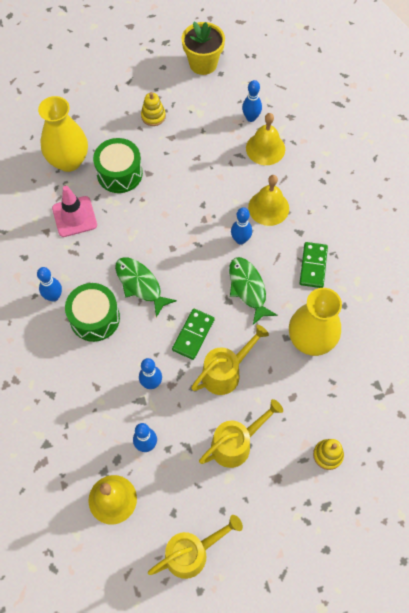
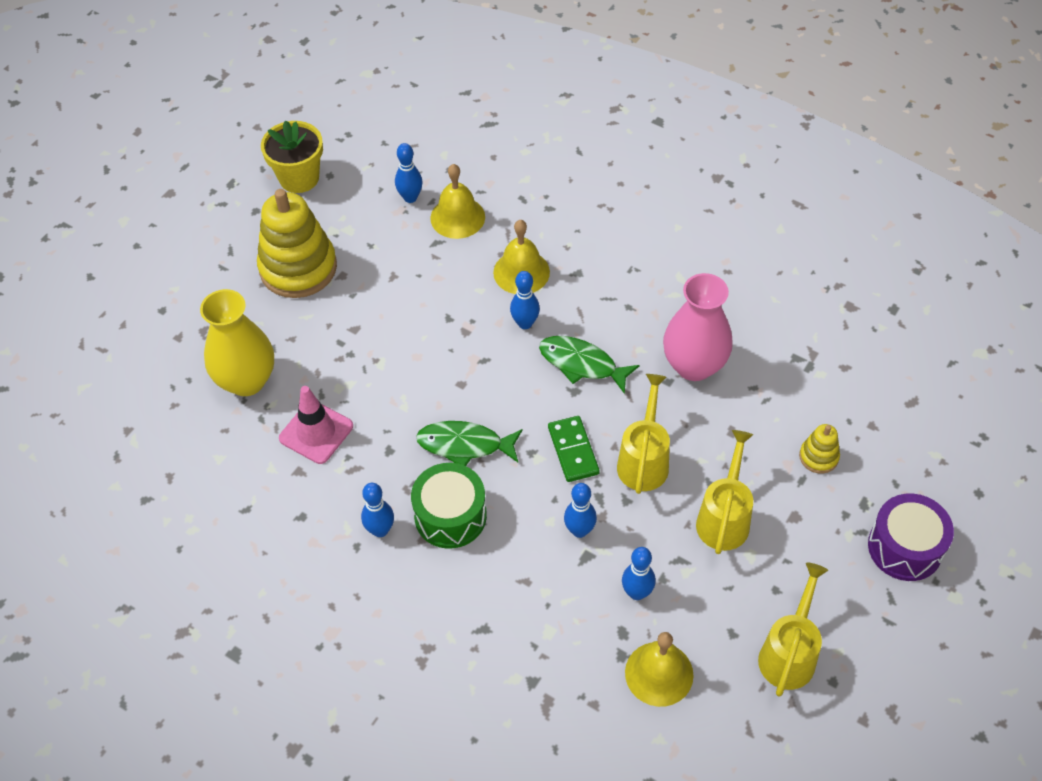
camera: 40 degrees left, 10 degrees down
green drum [93,138,143,193] -> none
yellow stacking toy [141,92,166,126] -> yellow stacking toy [257,189,337,298], size x2.19
yellow vase [289,288,342,356] -> pink vase [663,273,733,381]
green domino [300,242,328,288] -> none
none -> purple drum [868,493,954,581]

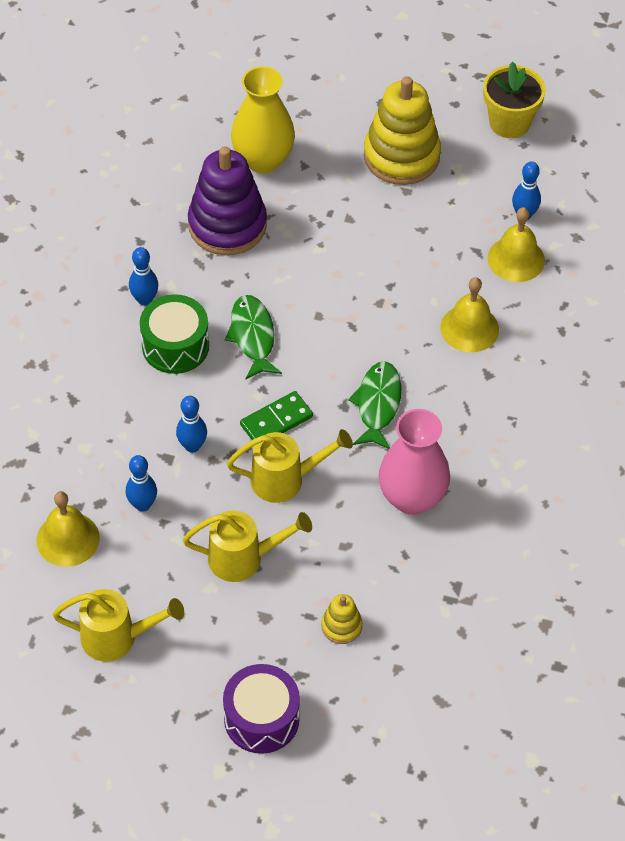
camera: 70 degrees right, 0 degrees up
pink traffic cone [279,386,353,464] -> purple stacking toy [188,146,267,255]
blue bowling pin [510,271,540,329] -> none

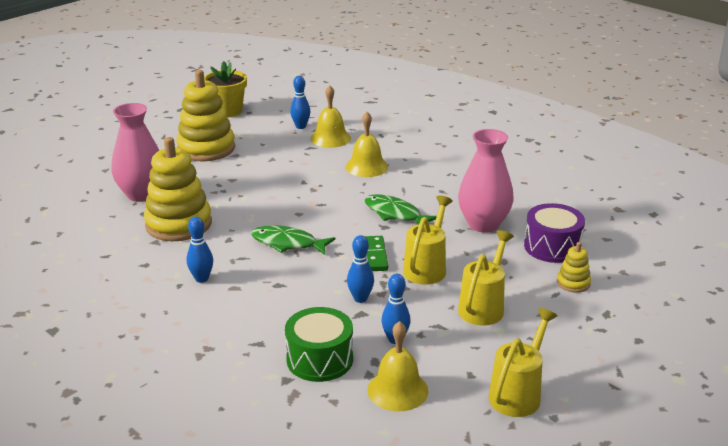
camera: 60 degrees left, 25 degrees down
green drum [140,294,209,374] -> green drum moved to [285,307,353,382]
purple stacking toy [188,146,267,255] -> yellow stacking toy [144,137,212,241]
purple drum [223,664,300,754] -> purple drum moved to [524,203,585,263]
yellow vase [231,66,295,173] -> pink vase [112,103,159,202]

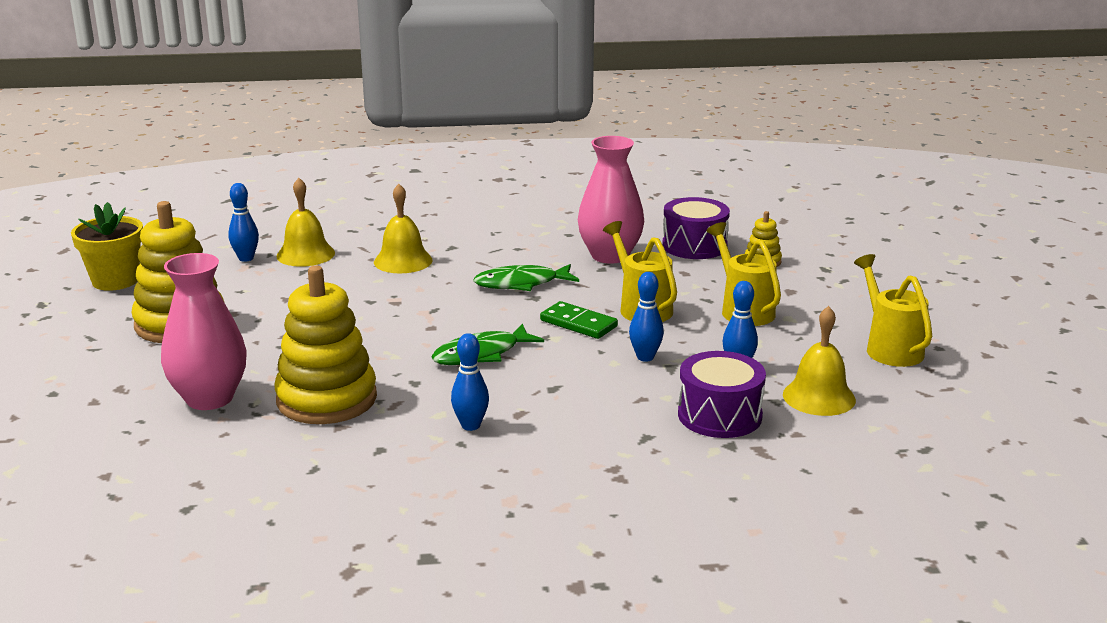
camera: 50 degrees left, 5 degrees down
green drum [285,307,353,382] -> purple drum [678,351,766,438]

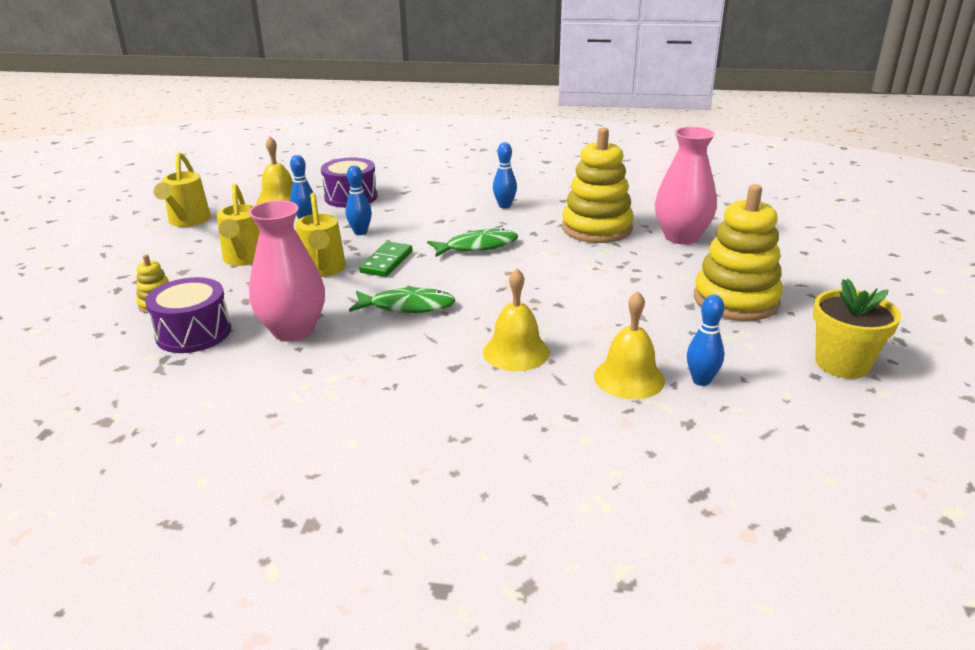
camera: 165 degrees left, 5 degrees up
green domino [540,301,618,339] -> green domino turned 60 degrees clockwise [359,241,413,277]

